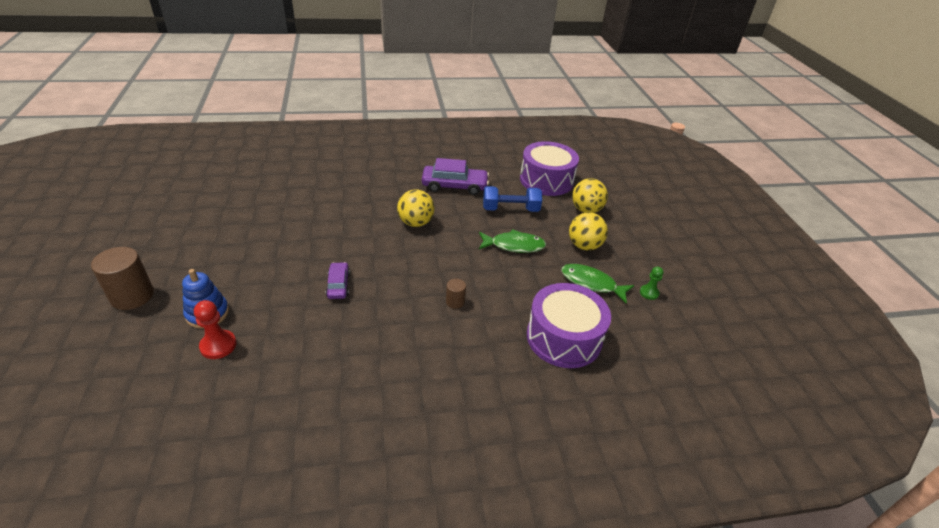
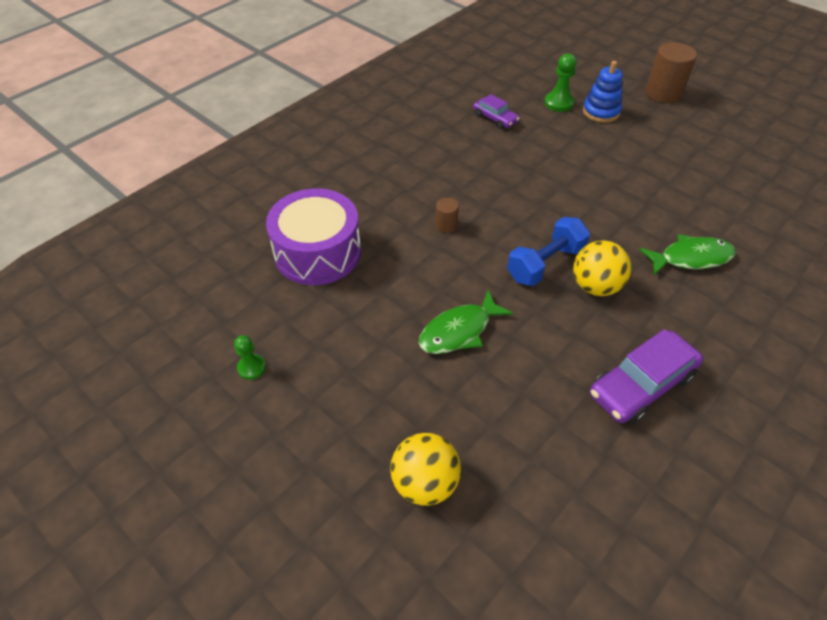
camera: 145 degrees right, 10 degrees up
red pawn [194,300,237,359] -> green pawn [544,53,576,112]
purple car [326,262,350,299] -> purple car moved to [473,94,520,129]
blue dumbbell [483,186,542,212] -> blue dumbbell moved to [507,217,590,286]
purple drum [520,141,579,196] -> none
green fish [561,264,634,304] -> green fish moved to [639,234,736,275]
yellow ball [569,212,608,250] -> none

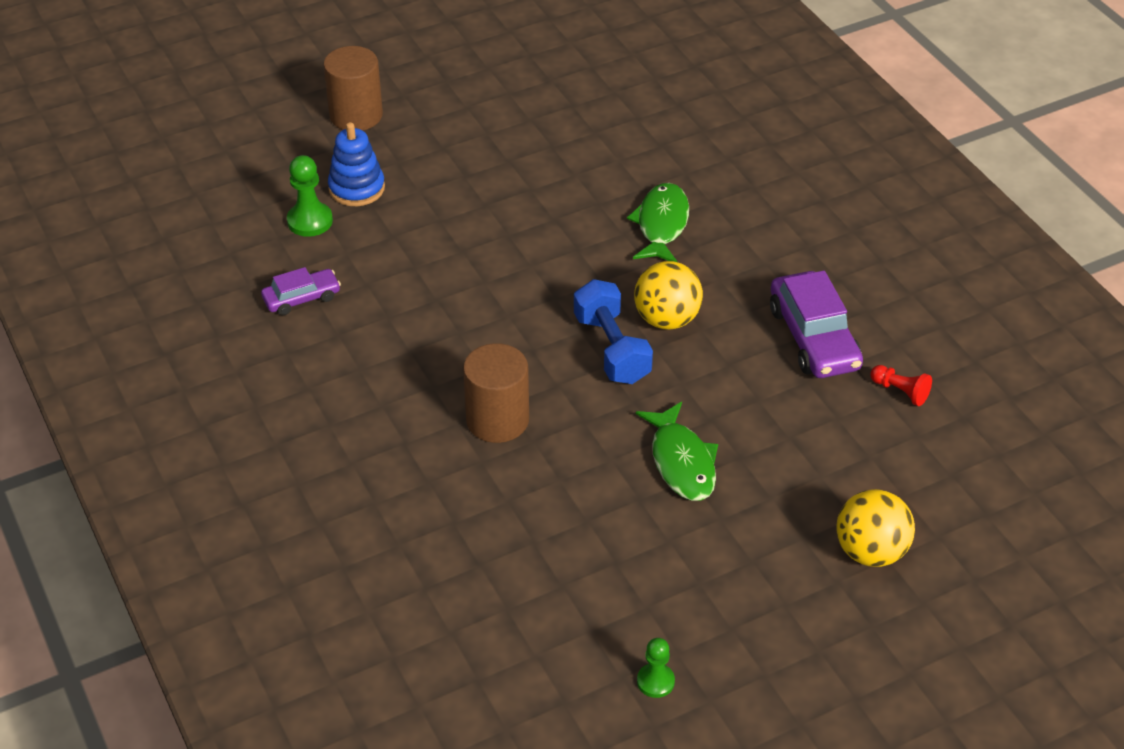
camera: 70 degrees left, 5 degrees down
purple drum [266,188,361,285] -> none
brown cylinder [435,198,459,233] -> brown cylinder [463,343,529,443], size x1.99
none -> red pawn [870,365,932,406]

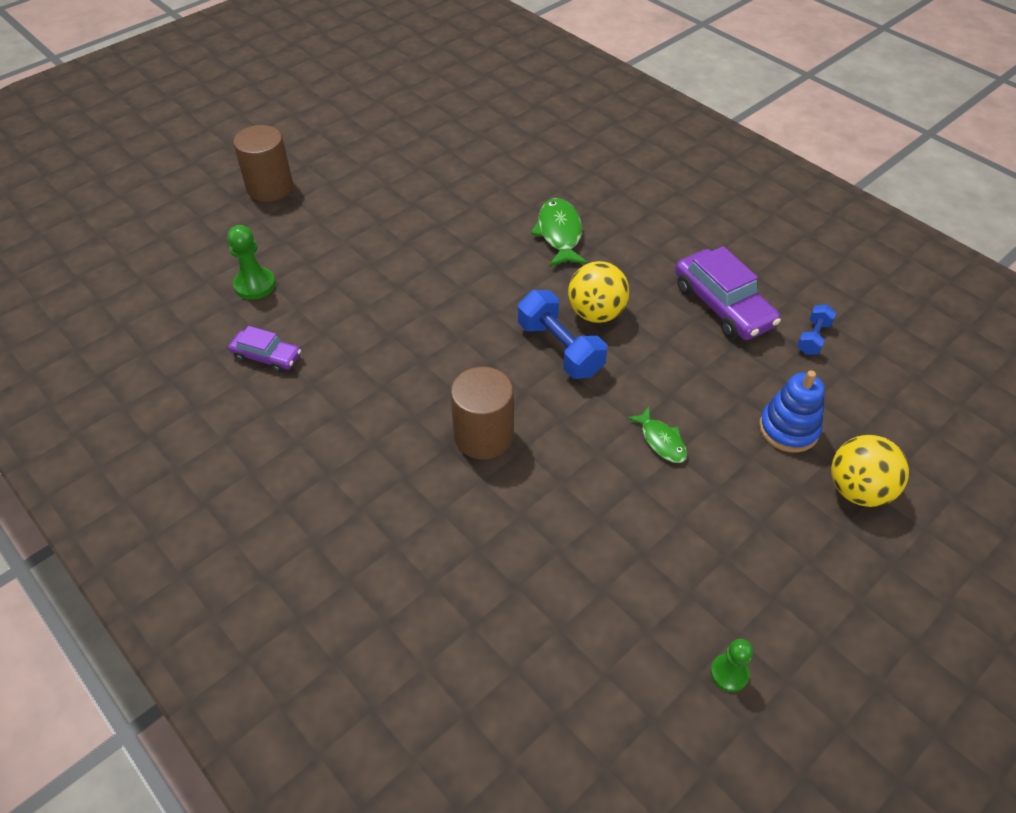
camera: 15 degrees left, 5 degrees up
purple car [261,267,341,315] -> purple car turned 60 degrees clockwise [228,326,301,373]
blue stacking toy [328,122,385,206] -> blue stacking toy moved to [759,370,825,453]
green fish [636,402,718,501] -> green fish [627,407,687,463], size x0.62
red pawn [870,365,932,406] -> blue dumbbell [797,305,836,355]

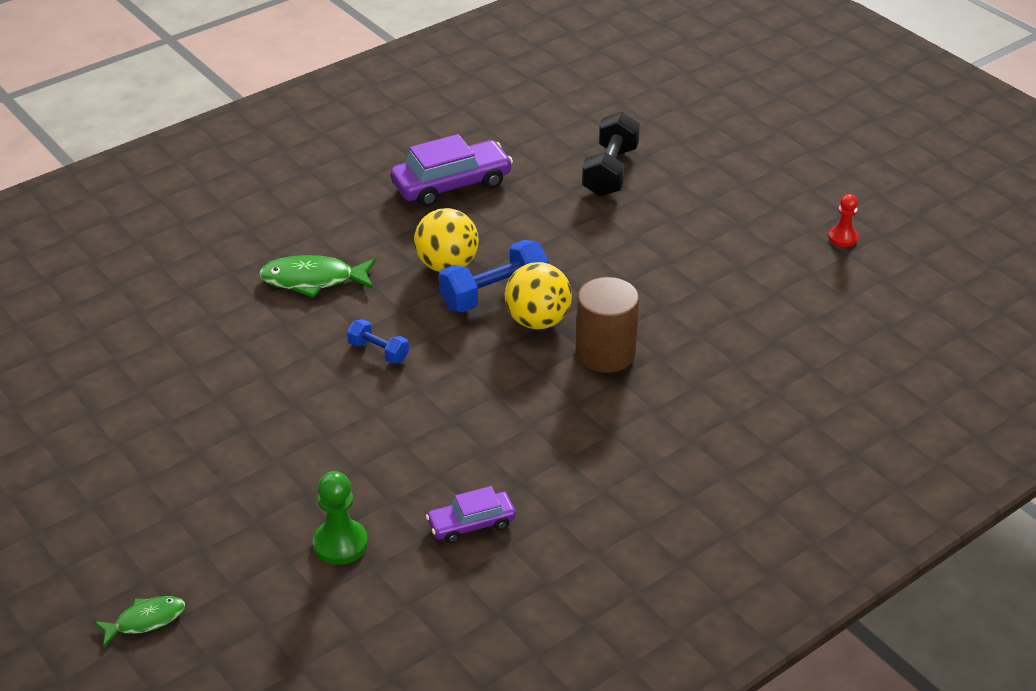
camera: 85 degrees left, 10 degrees down
purple car [228,326,301,373] -> purple car turned 135 degrees counterclockwise [426,486,516,544]
brown cylinder [233,125,293,202] -> none
green fish [627,407,687,463] -> green fish moved to [94,596,185,647]
green pawn [710,639,753,692] -> red pawn [829,194,858,247]
blue stacking toy [759,370,825,453] -> black dumbbell [582,111,640,197]
blue dumbbell [797,305,836,355] -> blue dumbbell moved to [347,319,409,364]
yellow ball [831,435,909,507] -> yellow ball moved to [505,262,572,329]

